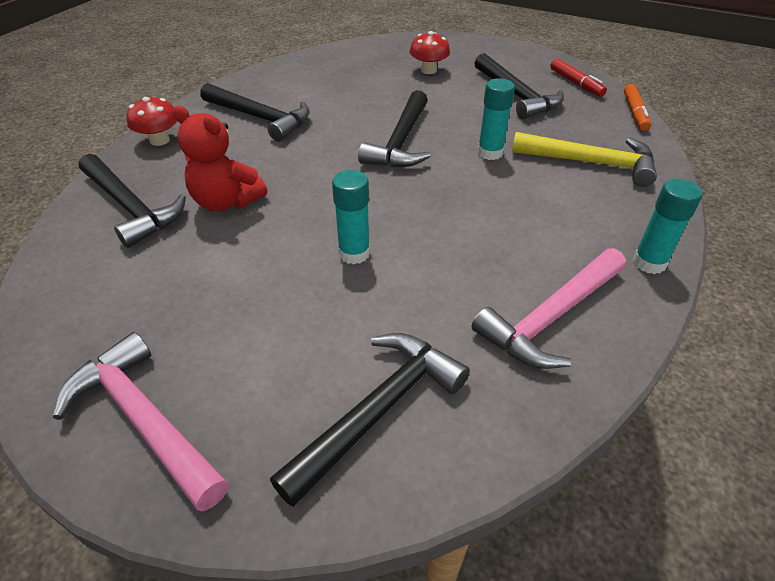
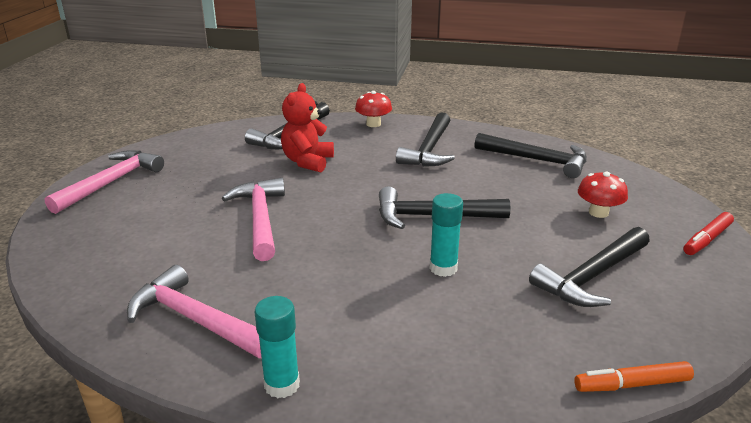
camera: 75 degrees right, 15 degrees down
black hammer [270,333,470,507] -> black hammer moved to [474,133,587,178]
turquoise glue stick [332,170,370,264] -> pink hammer [222,178,285,261]
yellow hammer [512,132,657,187] -> none
red marker [550,59,607,97] -> red marker moved to [683,212,734,255]

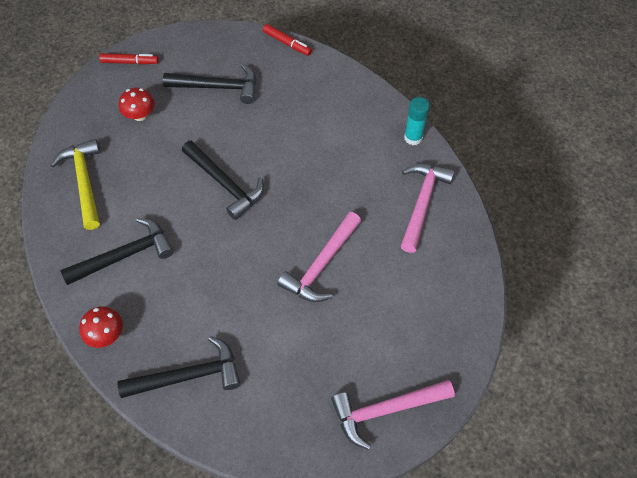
camera: 135 degrees left, 30 degrees up
pink hammer [127,265,261,358] -> pink hammer turned 150 degrees counterclockwise [401,164,455,253]
red teddy bear [281,83,334,173] -> none
turquoise glue stick [430,193,463,277] -> none
black hammer [474,133,587,178] -> yellow hammer [51,139,100,230]
orange marker [574,361,694,392] -> red marker [263,24,312,56]

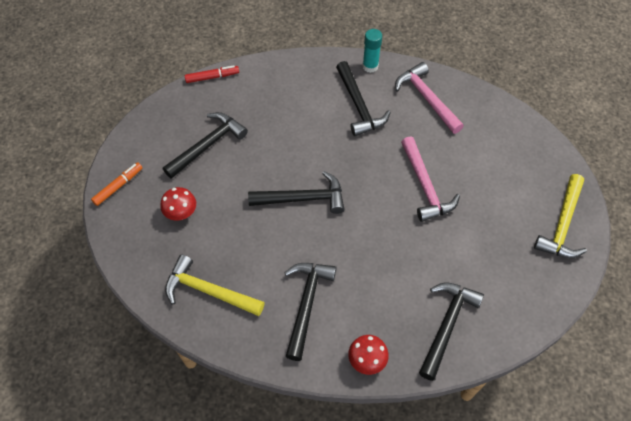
camera: 50 degrees left, 0 degrees up
red marker [99,53,159,65] -> orange marker [91,162,142,206]
pink hammer [331,380,455,450] -> yellow hammer [534,174,587,258]
none -> black hammer [336,61,391,136]

